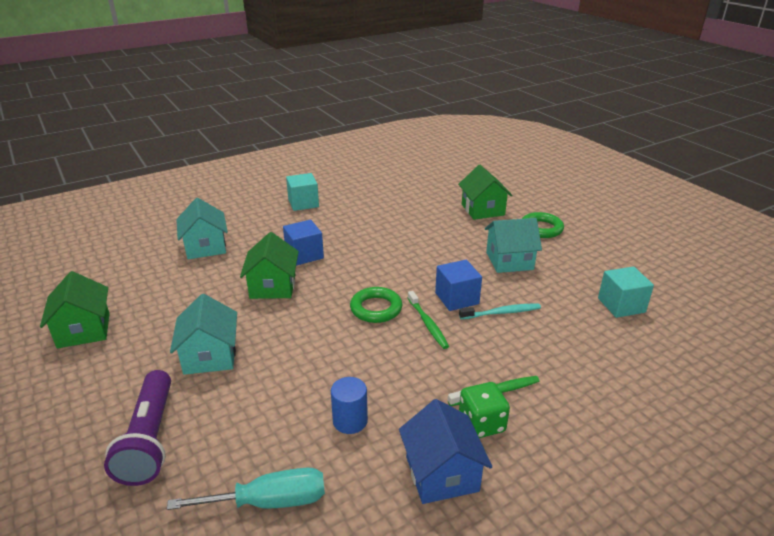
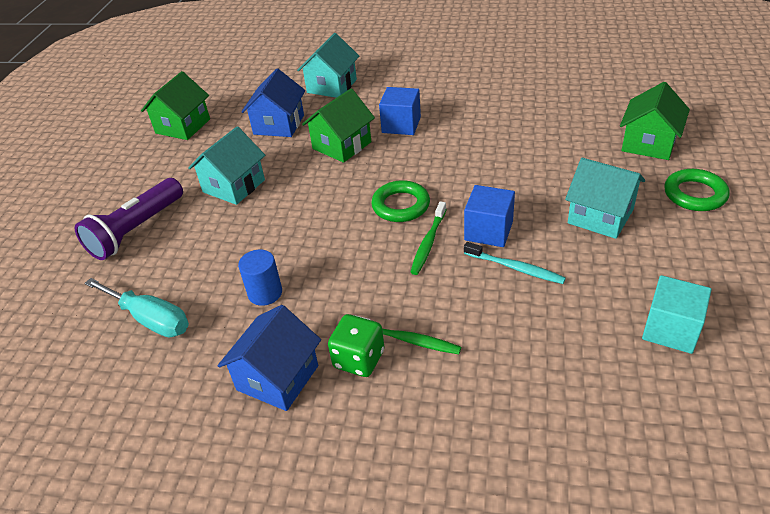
camera: 45 degrees right, 10 degrees up
turquoise cube [286,173,319,211] -> none
none -> blue house [241,68,306,137]

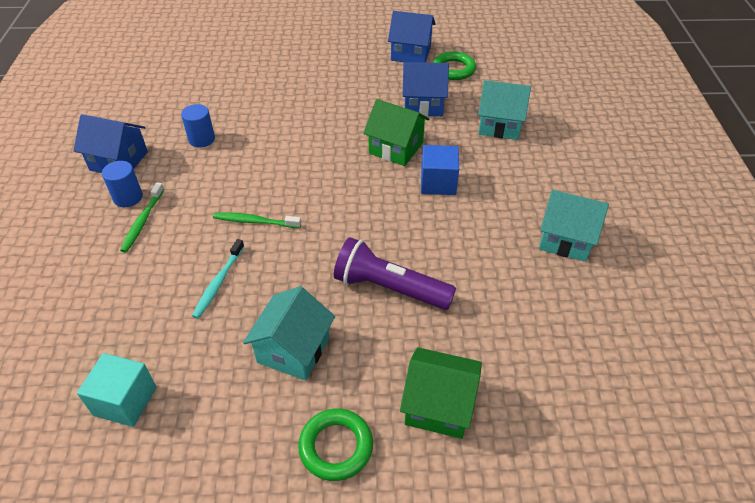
camera: 75 degrees right, 5 degrees up
purple flashlight [75,178,183,260] -> purple flashlight moved to [334,237,456,310]
turquoise screwdriver [84,278,189,338] -> none
green house [141,71,210,140] -> blue house [388,11,435,63]
turquoise house [188,126,265,205] -> turquoise house moved to [539,190,609,262]
green dice [328,314,384,377] -> blue cylinder [102,161,143,207]
green ring [371,180,430,222] -> green ring moved to [433,51,476,80]
blue cube [464,185,515,247] -> none

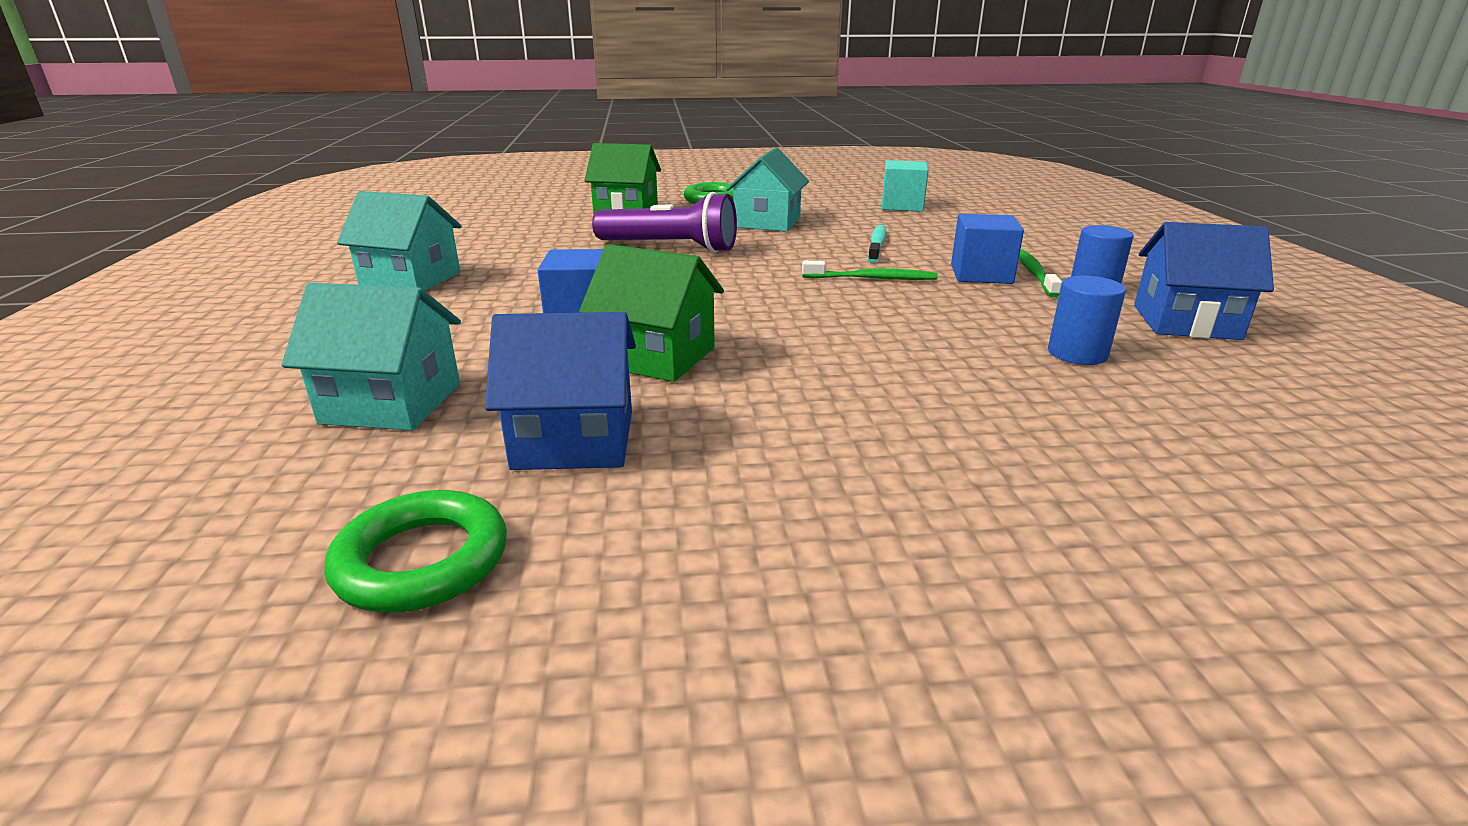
camera: 175 degrees right, 20 degrees down
blue house [388,11,435,63] -> none
none -> blue cube [951,214,1024,284]

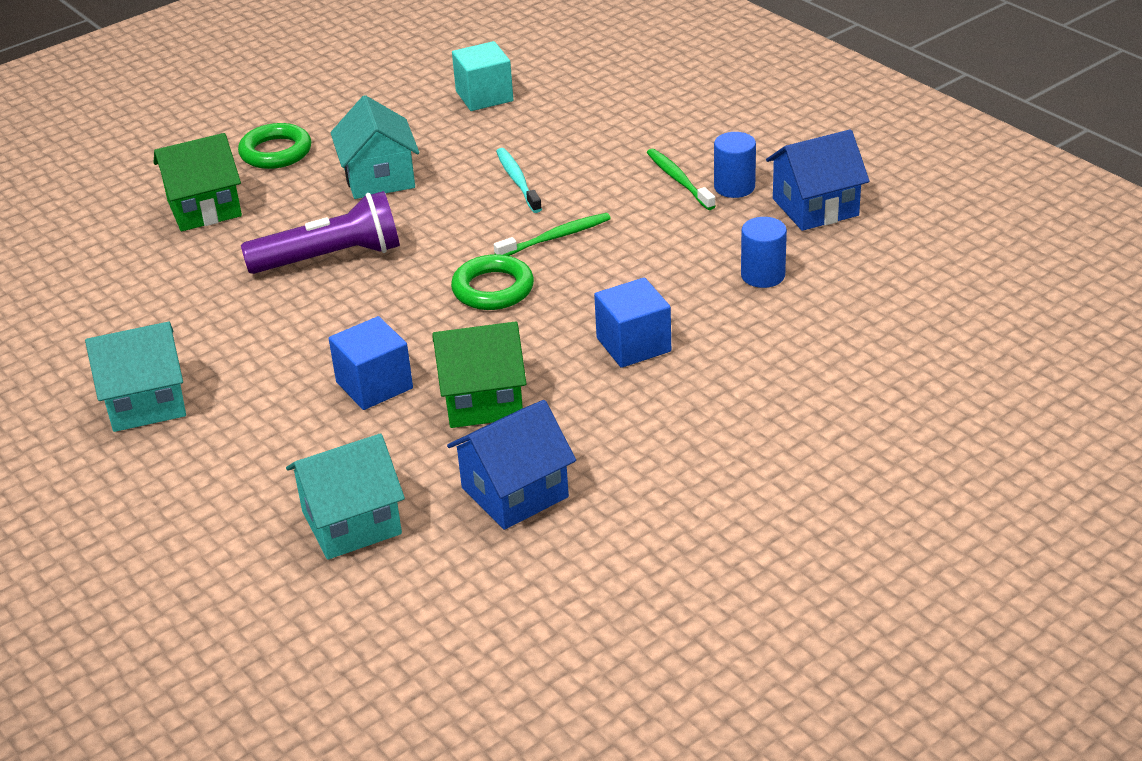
camera: 30 degrees left, 10 degrees up
green ring [324,490,507,612] -> green ring moved to [451,254,534,310]
blue cube [951,214,1024,284] -> blue cube moved to [594,277,671,368]

